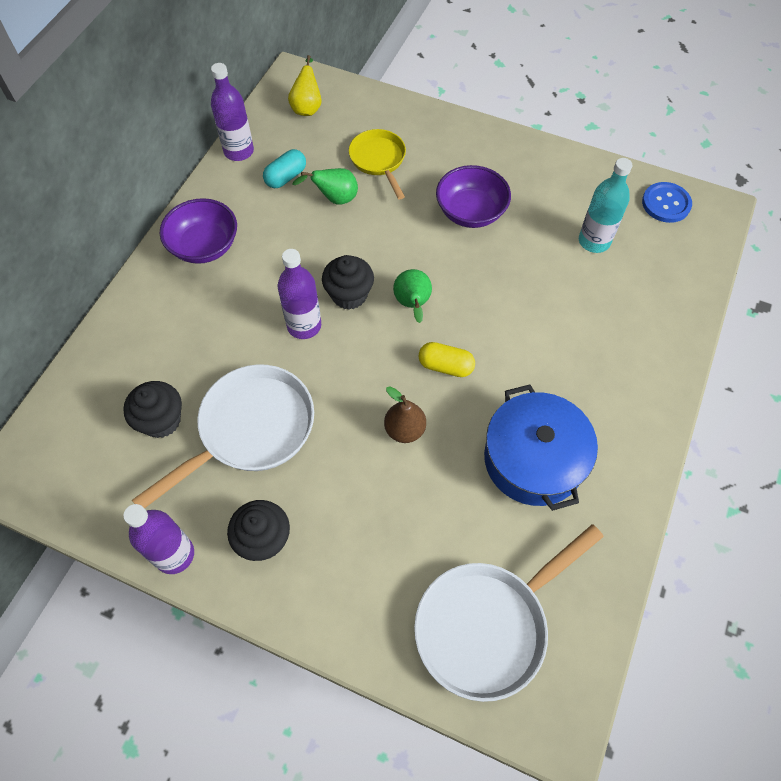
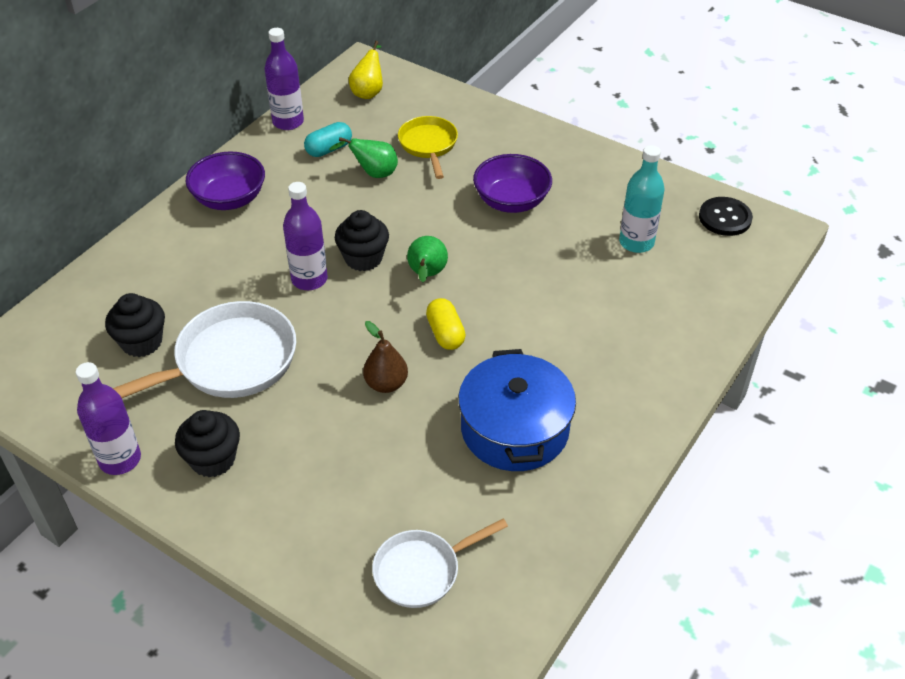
camera: 10 degrees right, 15 degrees down
white pan [414,524,604,702] -> white pan [372,519,508,608], size x0.61
yellow capsule [418,342,475,377] -> yellow capsule turned 45 degrees clockwise [426,298,466,350]
blue button [642,182,692,223] -> black button [699,197,753,236]

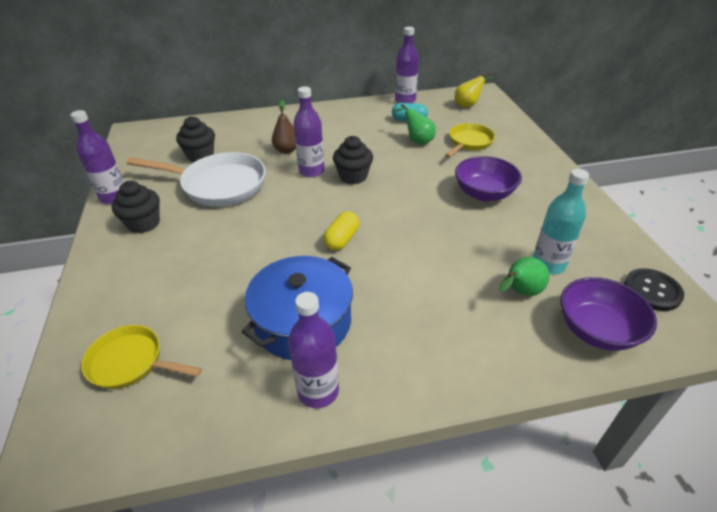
camera: 45 degrees right, 5 degrees down
purple bowl [186,152,265,210] -> purple bowl moved to [560,277,657,351]
brown pear [363,321,408,393] -> brown pear moved to [272,100,296,154]
white pan [372,519,508,608] -> yellow pan [81,325,202,389]
green pear [407,236,448,282] -> green pear moved to [499,257,549,296]
none -> purple bottle [288,292,339,408]

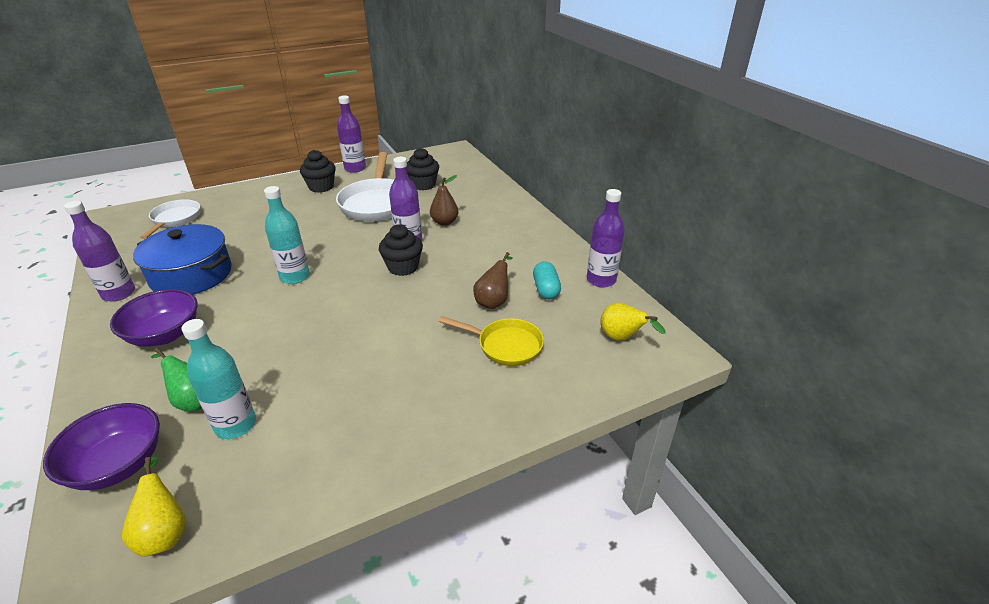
camera: 75 degrees right, 5 degrees down
yellow pan [81,325,202,389] -> white pan [140,199,200,239]
yellow capsule [324,211,359,250] -> turquoise bottle [264,186,310,284]
green pear [395,104,436,145] -> brown pear [473,252,513,309]
purple bowl [455,156,522,201] -> purple bowl moved to [110,289,198,347]
black button [624,268,684,311] -> yellow pear [122,457,186,557]

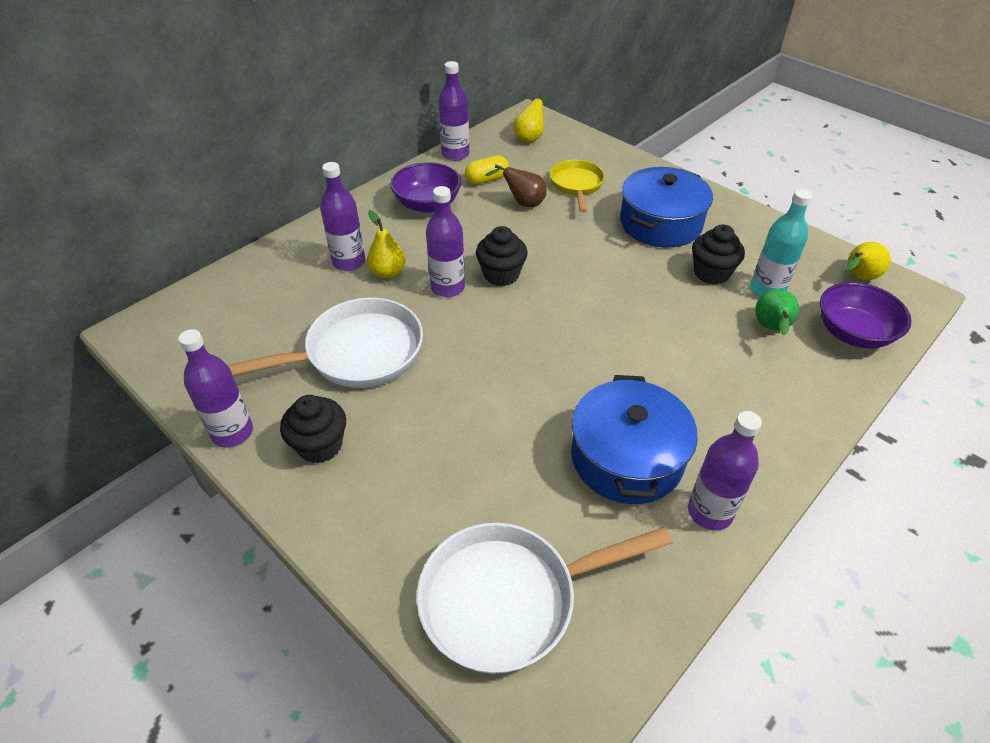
camera: 110 degrees left, 10 degrees up
purple bowl [110,289,198,347] -> purple bowl moved to [390,162,461,213]
white pan [140,199,200,239] -> white pan [417,523,673,674], size x1.65
turquoise bottle [264,186,310,284] -> none
black cupcake [406,148,439,190] -> black cupcake moved to [692,224,745,284]
brown pear [430,175,458,226] -> yellow pear [367,210,405,279]
turquoise capsule [533,261,561,299] -> yellow capsule [465,155,509,185]
none -> purple bottle [320,162,365,271]
none -> blue pot [620,167,713,248]

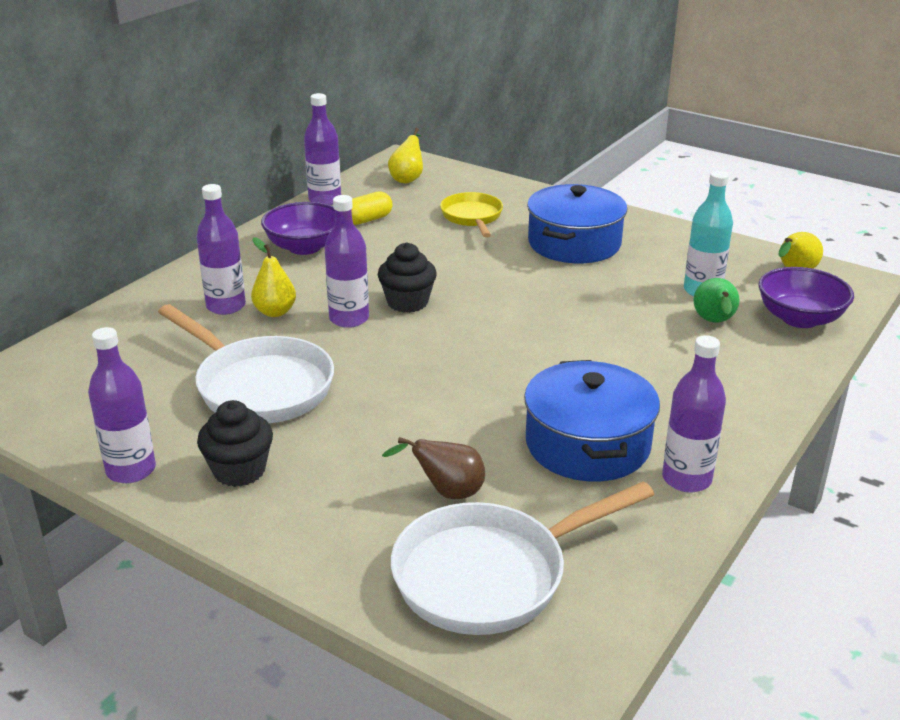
camera: 10 degrees left, 15 degrees down
white pan [228,298,423,388] -> white pan turned 75 degrees clockwise [158,304,334,423]
brown pear [485,164,546,207] -> brown pear moved to [382,437,485,499]
black cupcake [692,224,745,284] -> none

